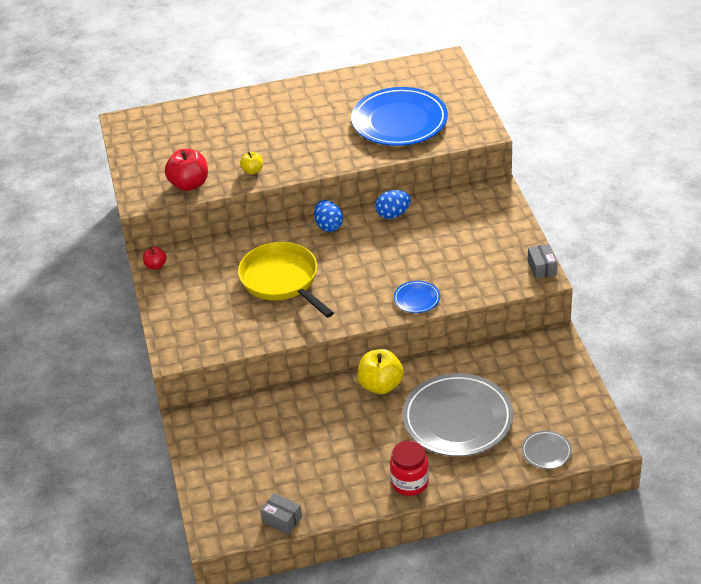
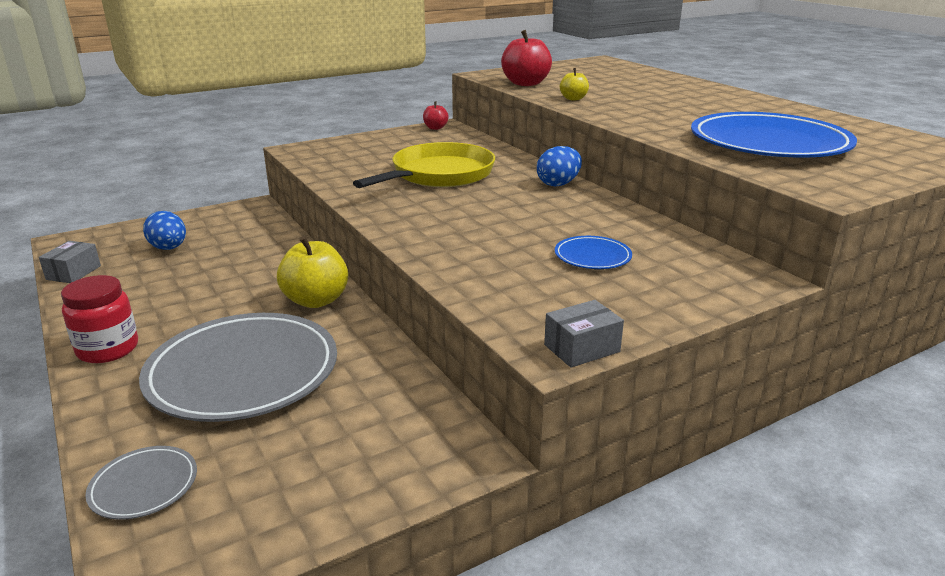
camera: 70 degrees right, 15 degrees down
blue egg [375,190,411,219] -> blue egg moved to [143,211,186,250]
blue plate [394,281,440,313] -> blue plate moved to [555,236,632,269]

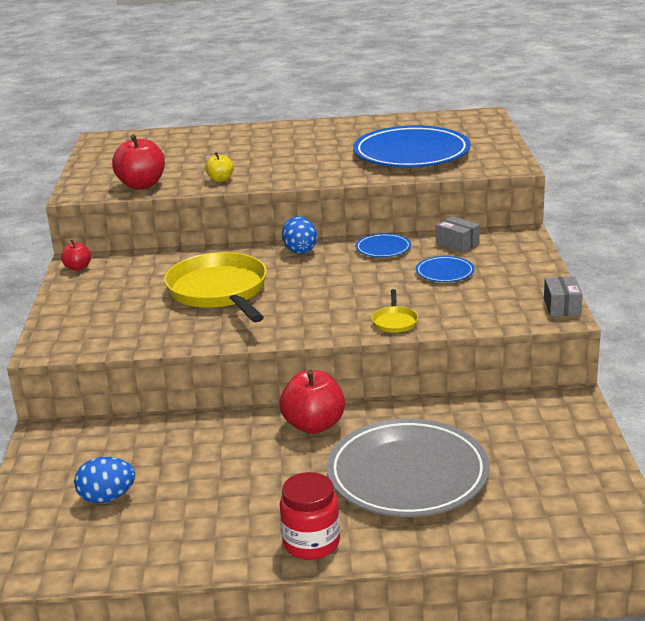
camera: 60 degrees left, 0 degrees up
grey box [39,241,101,283] -> grey box moved to [436,216,480,253]
grey plate [85,446,197,520] -> none
yellow apple [277,236,348,308] -> red apple [280,370,345,434]
none -> blue plate [356,233,411,257]
none -> yellow pan [372,289,418,333]

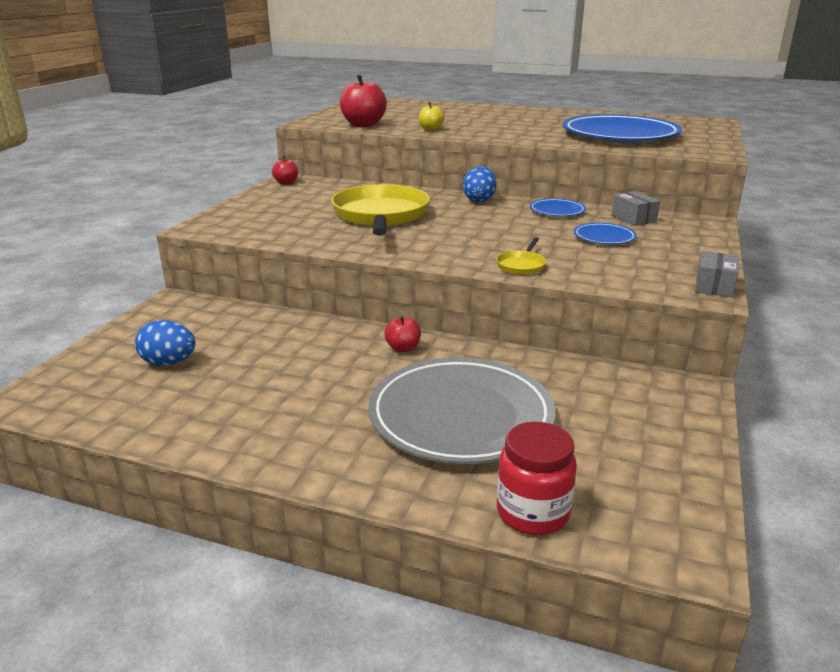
camera: 20 degrees right, 0 degrees up
red apple [280,370,345,434] -> red apple [385,315,421,352], size x0.54
red jar [280,472,340,560] -> red jar moved to [497,422,577,535]

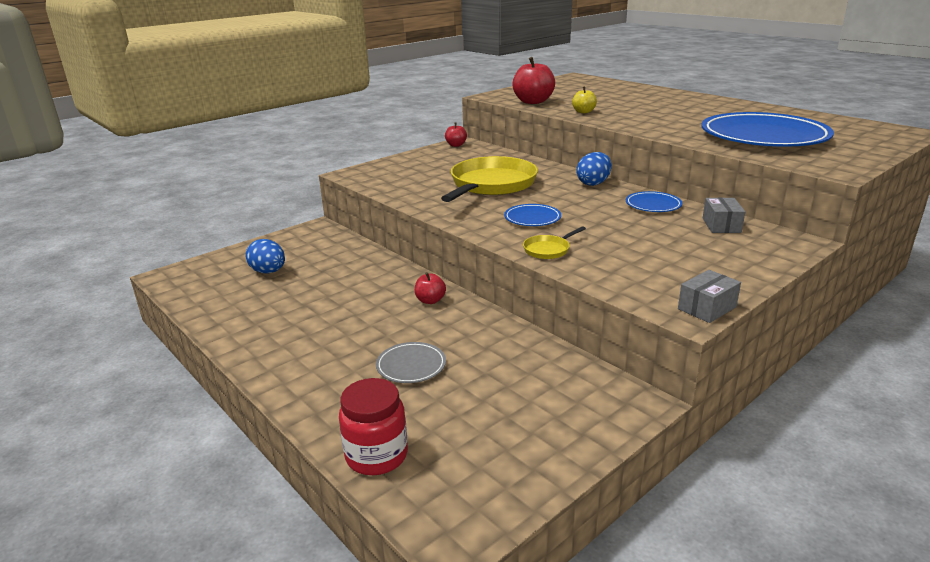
camera: 30 degrees right, 0 degrees up
grey plate [368,358,556,464] -> grey plate [376,342,446,383], size x0.44
blue plate [574,223,637,244] -> blue plate moved to [504,204,561,226]

